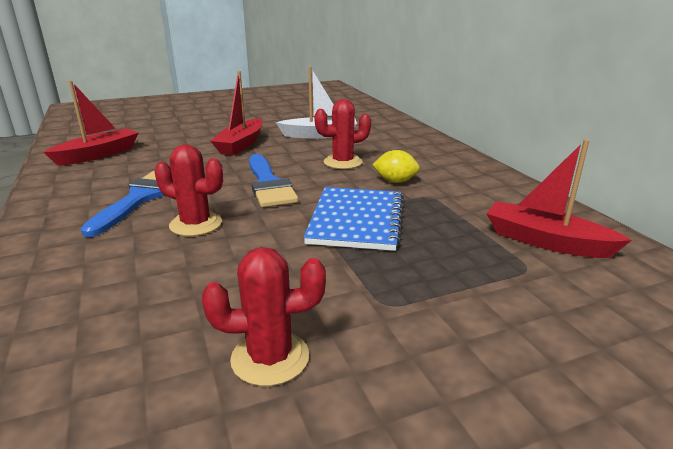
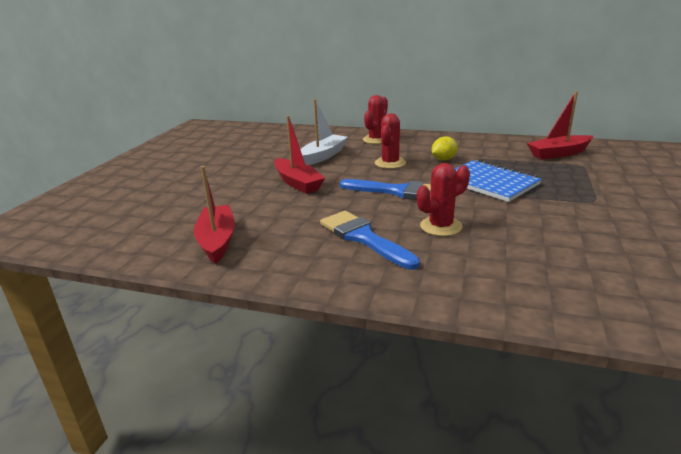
camera: 50 degrees left, 0 degrees up
red cactus [202,247,326,386] -> red cactus moved to [363,95,388,144]

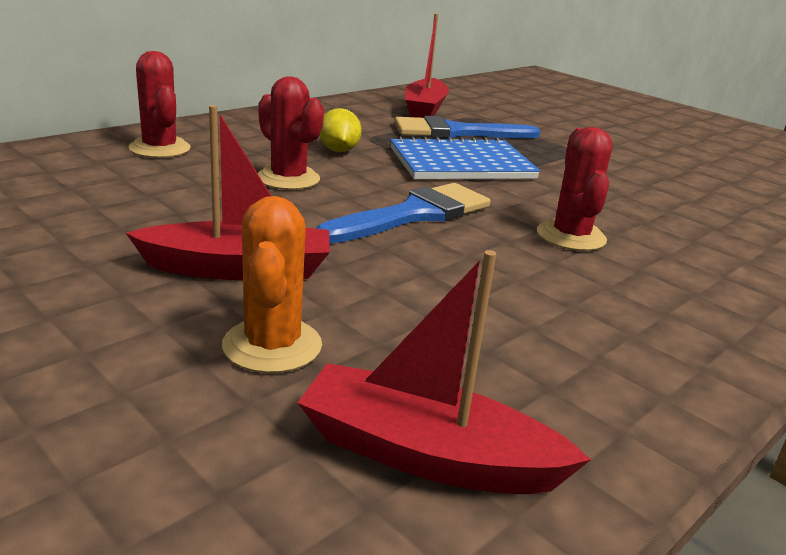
camera: 65 degrees left, 0 degrees up
white boat [301,99,348,165] -> none
blue brush [320,211,420,270] -> blue brush moved to [394,116,540,138]
none -> orange cactus [222,196,322,373]

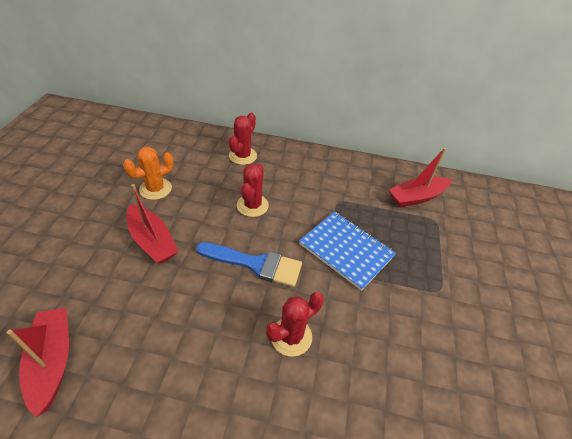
camera: 55 degrees right, 20 degrees up
orange cactus [222,196,322,373] -> orange cactus moved to [123,147,174,200]
yellow lemon [320,108,362,152] -> none
blue brush [394,116,540,138] -> none

